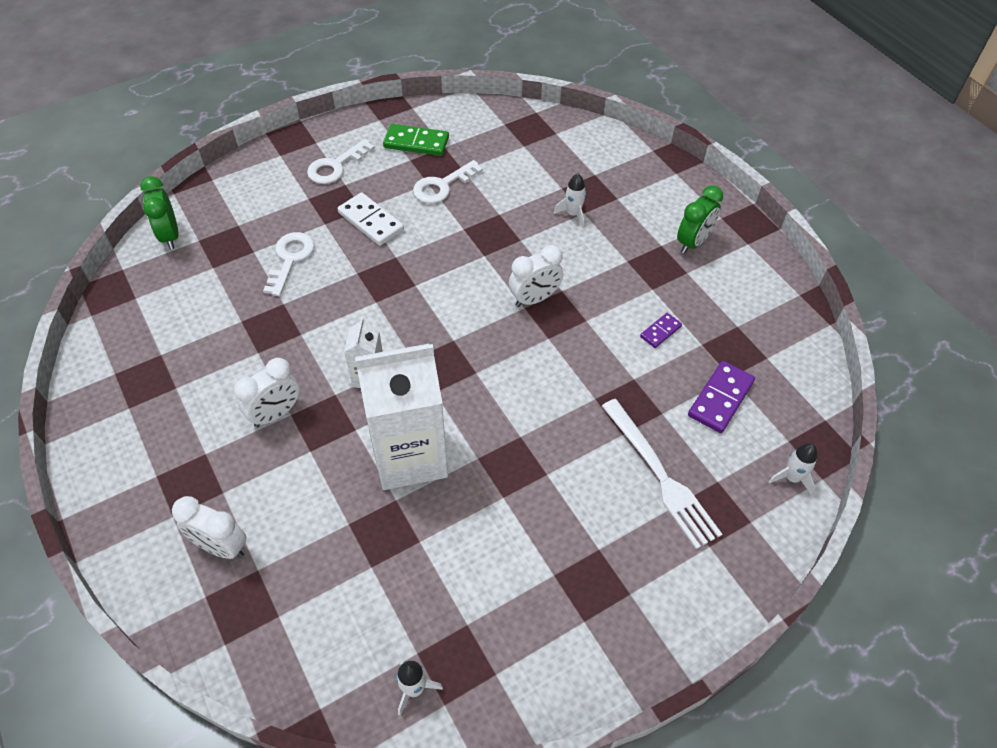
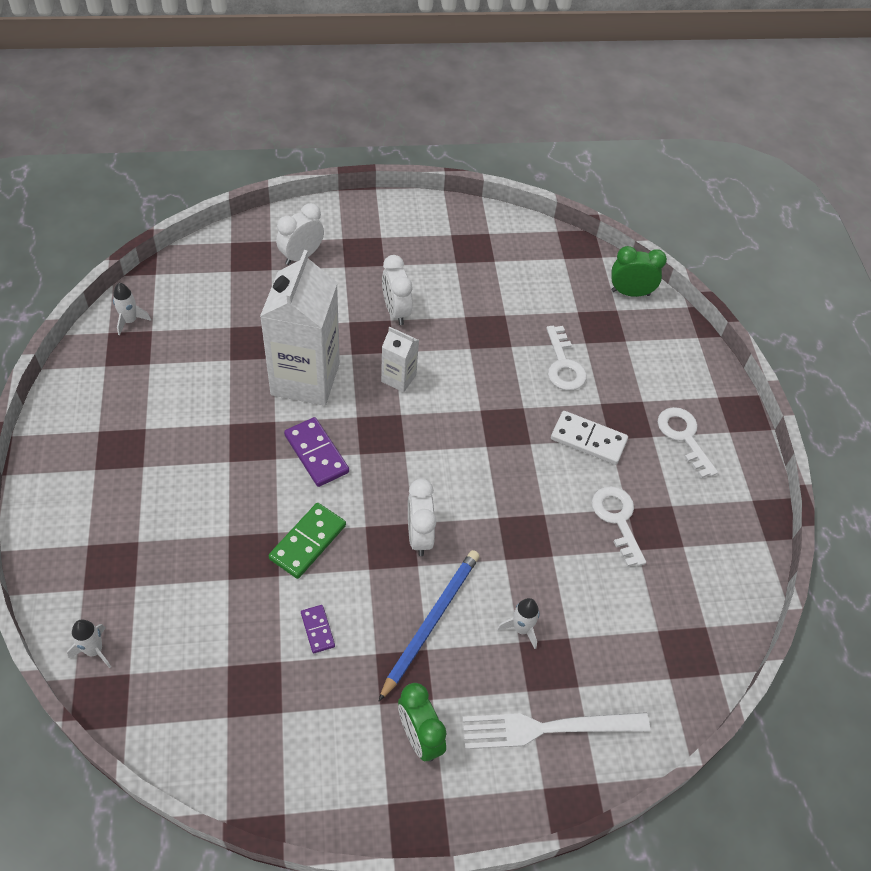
camera: 110 degrees right, 0 degrees up
white key [263,232,315,296] -> white key turned 45 degrees clockwise [546,326,587,390]
white domino [338,192,404,246] -> white domino turned 45 degrees clockwise [551,411,628,465]
green domino [383,124,449,156] -> green domino moved to [268,503,346,579]
white fork [602,399,722,549] -> white fork moved to [462,712,650,749]
purple domino [688,361,755,433] -> purple domino moved to [284,417,349,487]
none -> blue pencil [378,550,480,702]

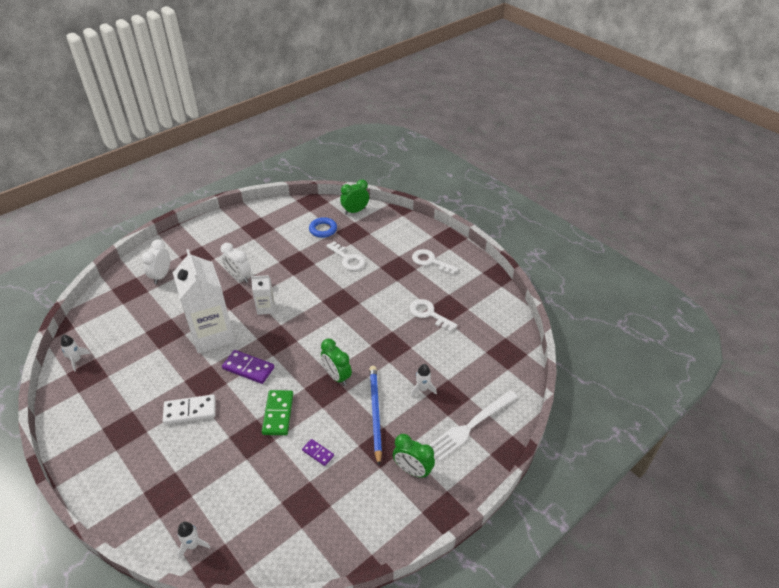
camera: 30 degrees left, 10 degrees down
white clock [408,479,436,556] -> green clock [321,339,352,386]
white domino [551,411,628,465] -> white domino moved to [163,395,216,425]
none -> blue ring [309,217,337,238]

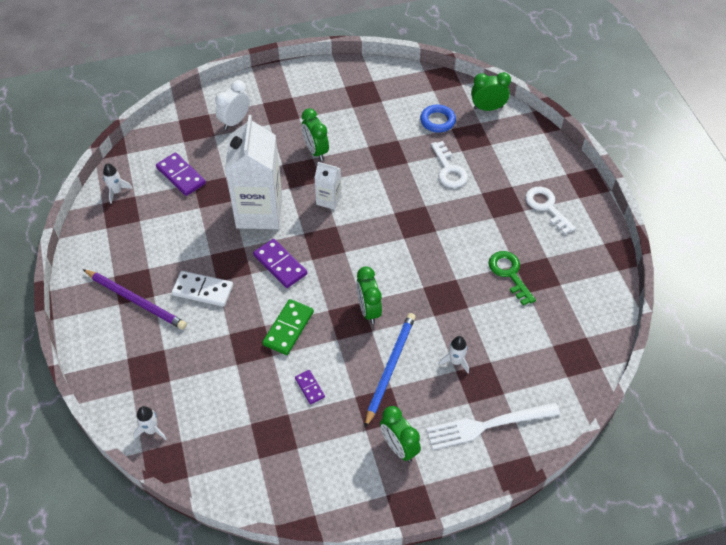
camera: 25 degrees right, 10 degrees up
white clock [221,243,251,283] -> green clock [302,108,329,161]
white key [409,299,458,332] -> green key [488,251,536,306]
none -> purple pencil [83,269,187,330]
none -> purple domino [156,152,206,196]

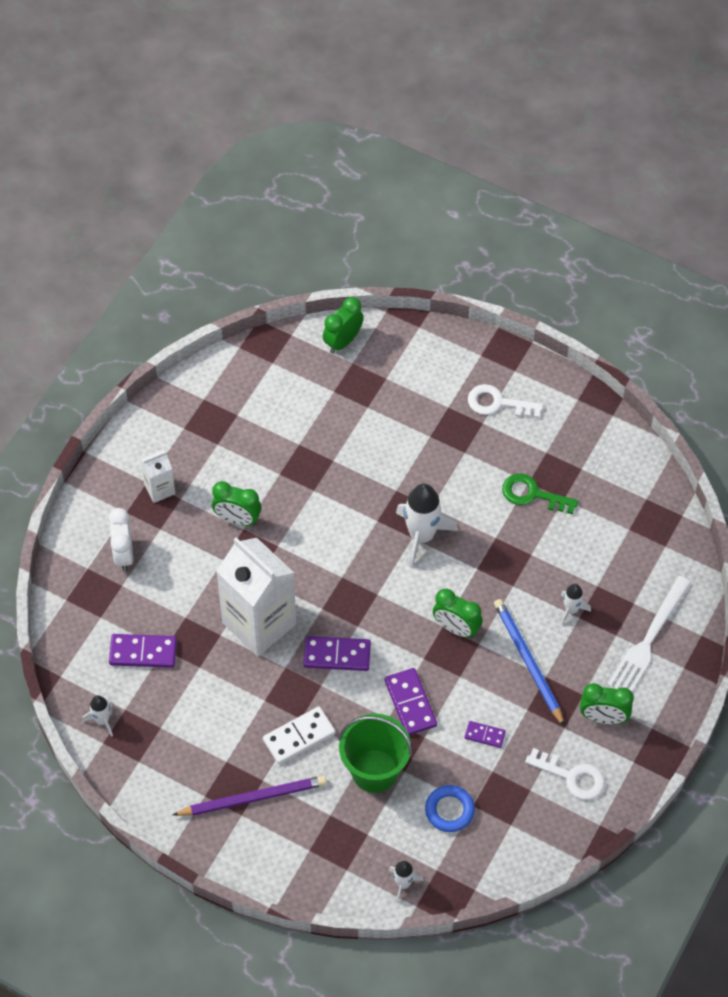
camera: 45 degrees left, 5 degrees up
green domino [262,299,314,355] -> purple domino [385,668,437,735]
white carton [314,162,341,210] -> white carton moved to [140,450,176,503]
blue ring [420,104,456,133] -> blue ring moved to [425,785,475,832]
white key [431,141,468,188] -> white key moved to [525,748,605,800]
none -> green bucket [339,714,412,793]
none -> white rocket [396,484,458,568]

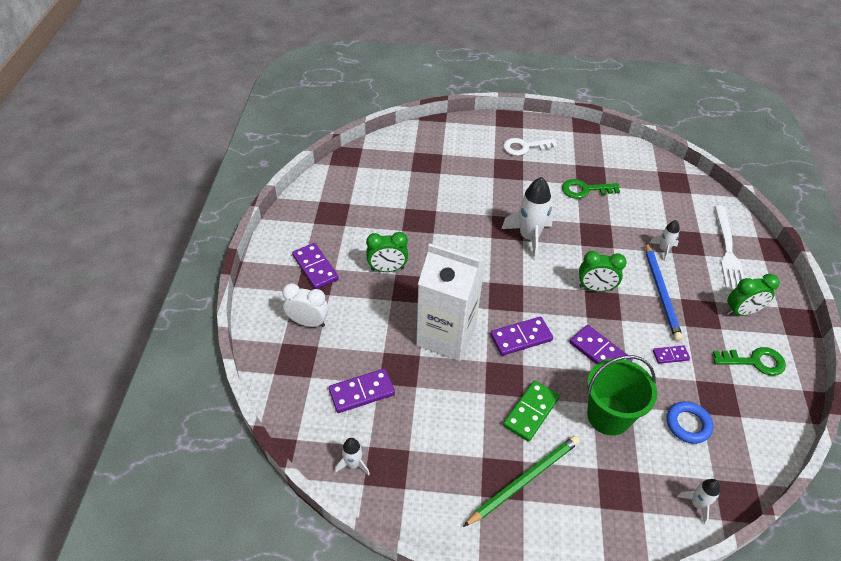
camera: 25 degrees left, 10 degrees down
white clock [109,508,133,571] -> white clock turned 135 degrees clockwise [282,283,329,327]
white carton [140,450,176,503] -> purple domino [292,243,339,289]
purple pencil [173,776,327,816] -> green pencil [463,436,580,527]
white domino [263,706,336,764] -> green domino [503,380,560,442]
green clock [323,297,364,353] -> none
blue pencil [494,599,565,727] -> blue pencil turned 135 degrees counterclockwise [645,242,683,341]
white key [525,748,605,800] -> green key [713,347,786,376]

